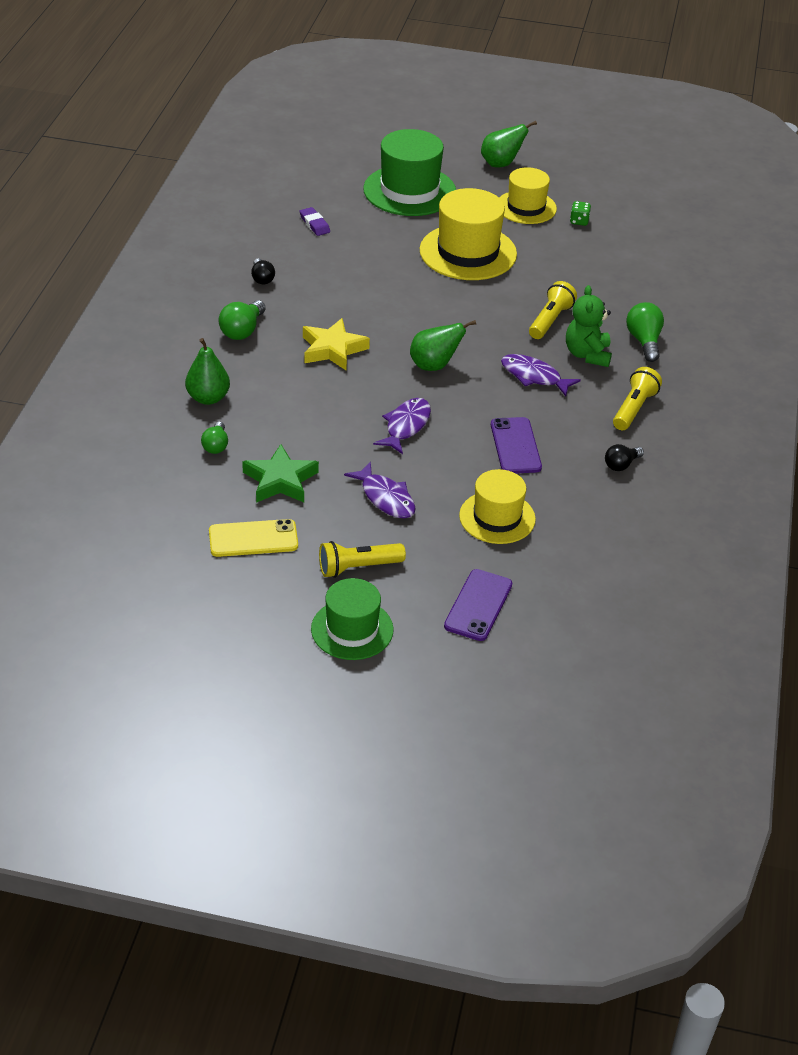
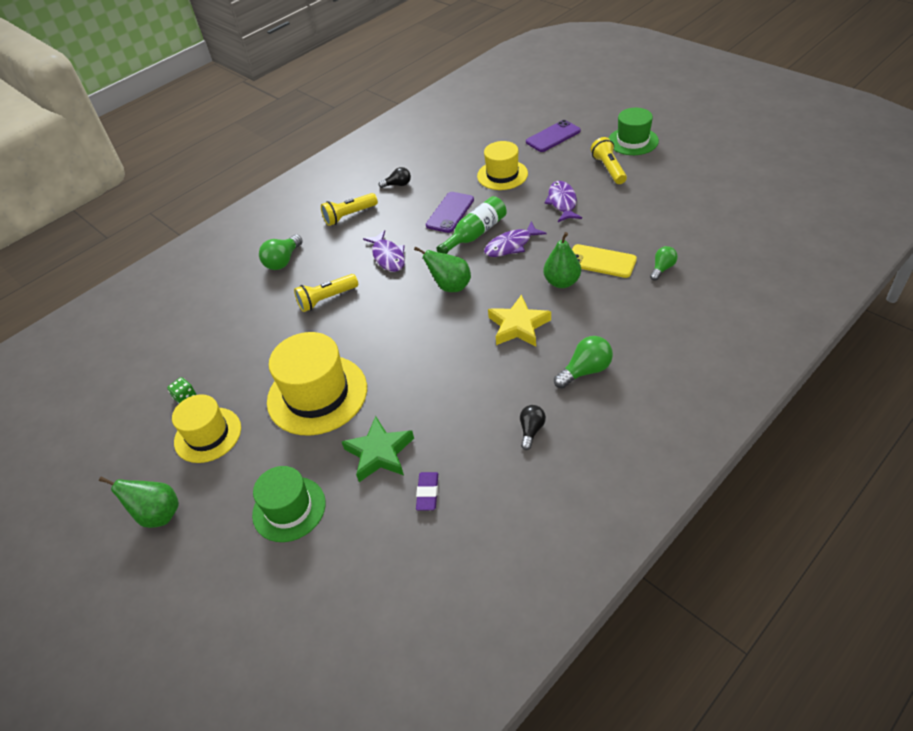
camera: 140 degrees left, 5 degrees up
green pear [185,338,230,405] -> green pear moved to [543,232,581,288]
yellow phone [209,519,298,557] -> yellow phone moved to [572,244,637,278]
green star [242,444,319,503] -> green star moved to [342,416,414,482]
yellow flashlight [319,541,406,578] -> yellow flashlight turned 120 degrees counterclockwise [591,137,627,184]
green hat [363,129,456,216] -> green hat [252,466,326,542], size x0.65
green teddy bear [566,285,612,367] -> none
none -> green bottle [436,196,507,254]

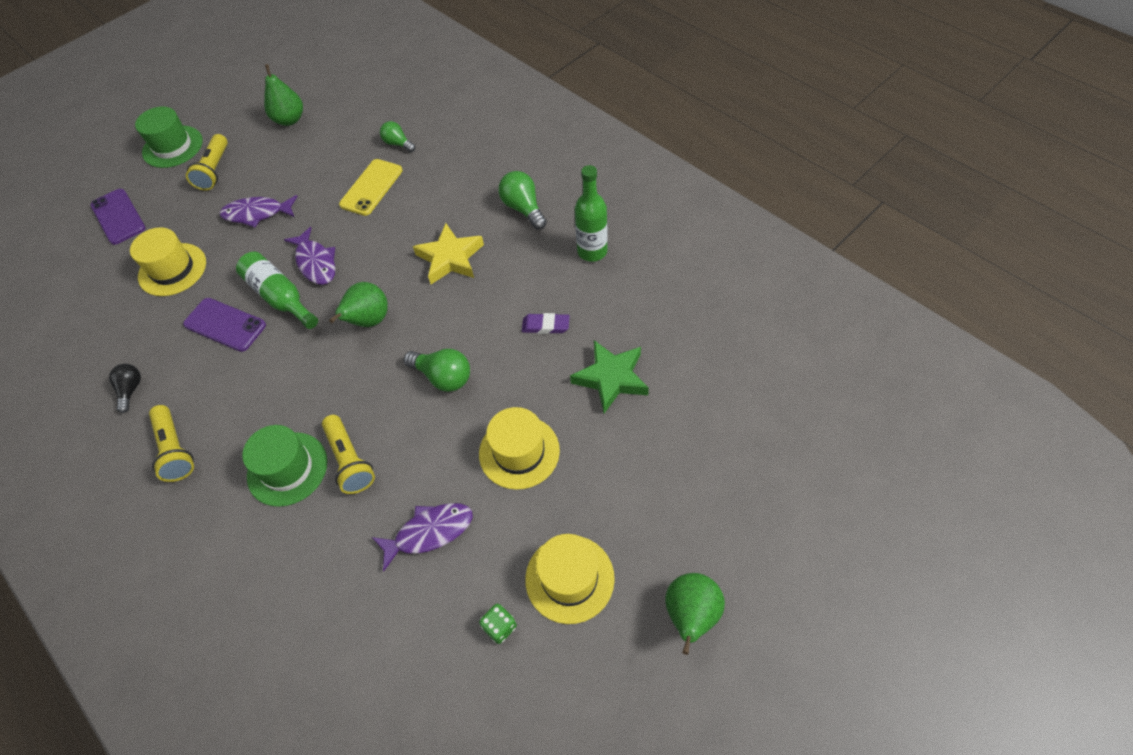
camera: 90 degrees left, 10 degrees up
green hat [252,466,326,542] -> green hat moved to [242,425,327,507]
green light bulb [259,234,303,270] -> green light bulb moved to [404,349,470,392]
yellow hat [267,332,367,436] -> yellow hat [479,407,560,490], size x0.65
purple fish [363,230,405,272] -> purple fish moved to [372,503,473,572]
purple eraser [416,472,438,510] -> purple eraser moved to [522,313,570,334]
black light bulb [520,405,546,450] -> green bottle [575,165,608,262]
green pear [543,232,581,288] -> green pear moved to [264,64,303,126]
yellow flashlight [591,137,627,184] -> yellow flashlight turned 75 degrees counterclockwise [186,134,228,191]

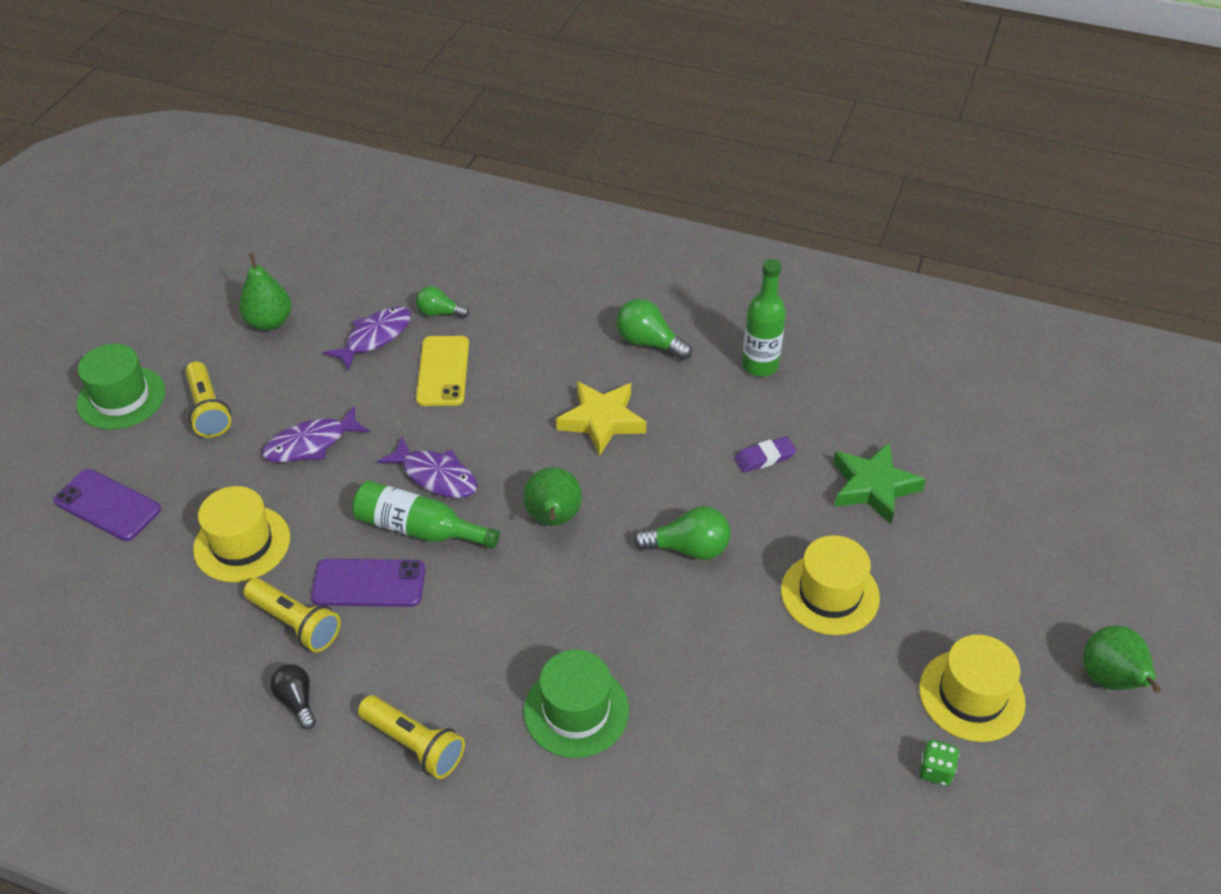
camera: 30 degrees left, 10 degrees down
yellow flashlight [322,415,375,494] -> yellow flashlight moved to [243,578,340,652]
purple fish [372,503,473,572] -> purple fish moved to [323,306,411,371]

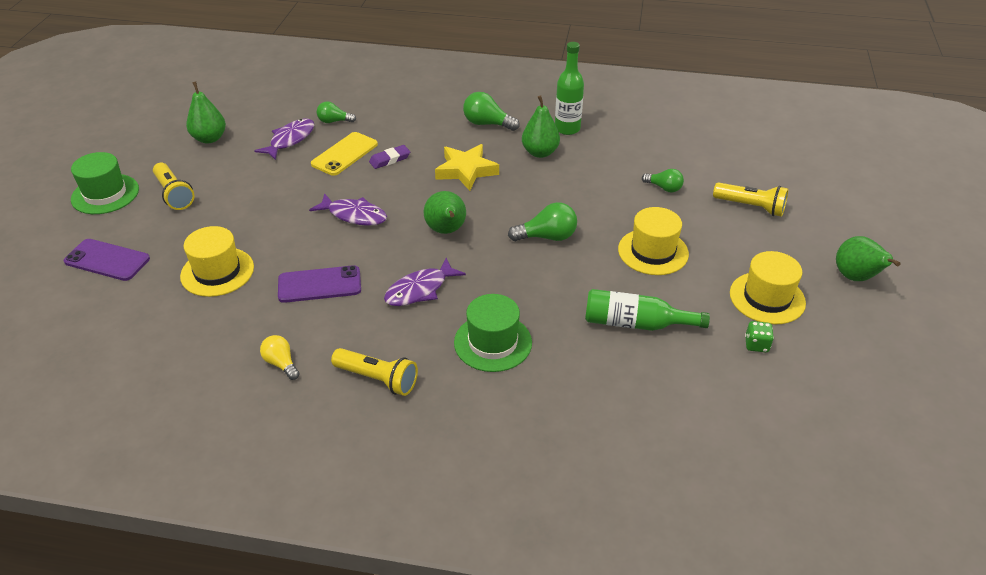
camera: 10 degrees left, 5 degrees down
yellow flashlight [243,578,340,652] -> yellow flashlight moved to [713,182,788,217]
purple fish [262,406,370,462] -> purple fish moved to [384,258,466,306]
black light bulb [270,664,316,730] -> yellow light bulb [260,335,300,380]
green bottle [352,480,500,549] -> green bottle moved to [585,289,710,331]
yellow phone [416,336,469,406] -> yellow phone turned 45 degrees clockwise [311,132,378,176]
purple eraser [734,436,796,473] -> purple eraser moved to [369,145,410,169]
green star [833,443,926,524] -> green light bulb [642,169,684,192]
none -> green pear [522,95,560,158]

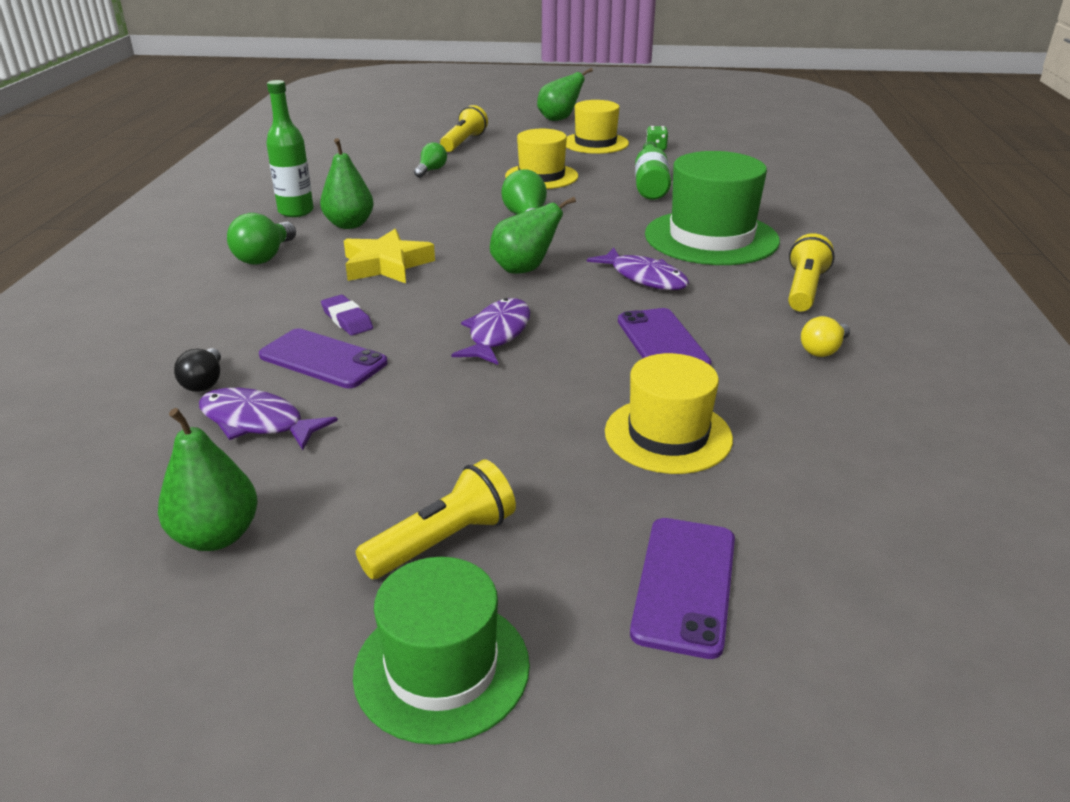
camera: 95 degrees left, 10 degrees down
yellow phone [311,132,378,176] -> purple phone [259,328,388,388]
green light bulb [317,101,356,123] -> black light bulb [174,348,221,392]
green hat [454,294,532,372] -> green hat [645,151,780,265], size x1.54

